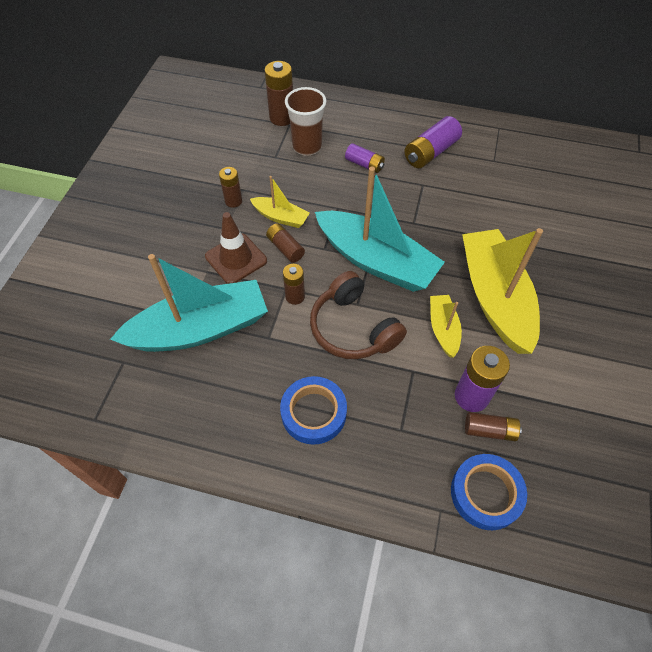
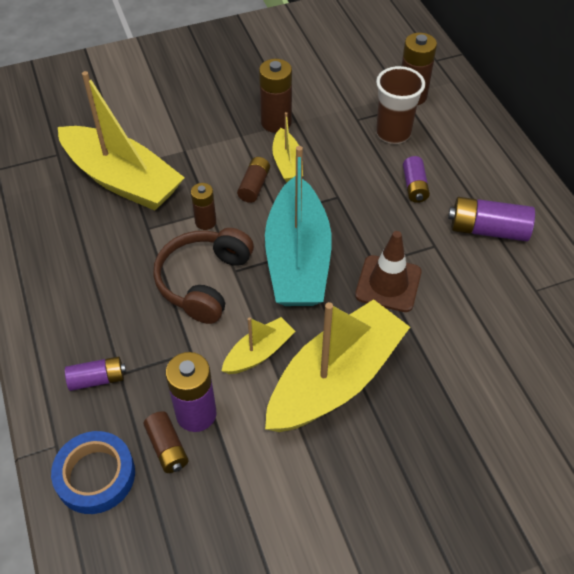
camera: 55 degrees right, 5 degrees down
turquoise boat [110,254,268,352] -> yellow boat [58,71,185,211]
brown traffic cone [205,212,267,284] -> brown traffic cone moved to [355,231,422,312]
brown battery [219,167,242,208] -> brown battery [259,59,292,133], size x1.60
blue tape [280,376,347,445] -> none
none -> purple battery [65,356,126,391]

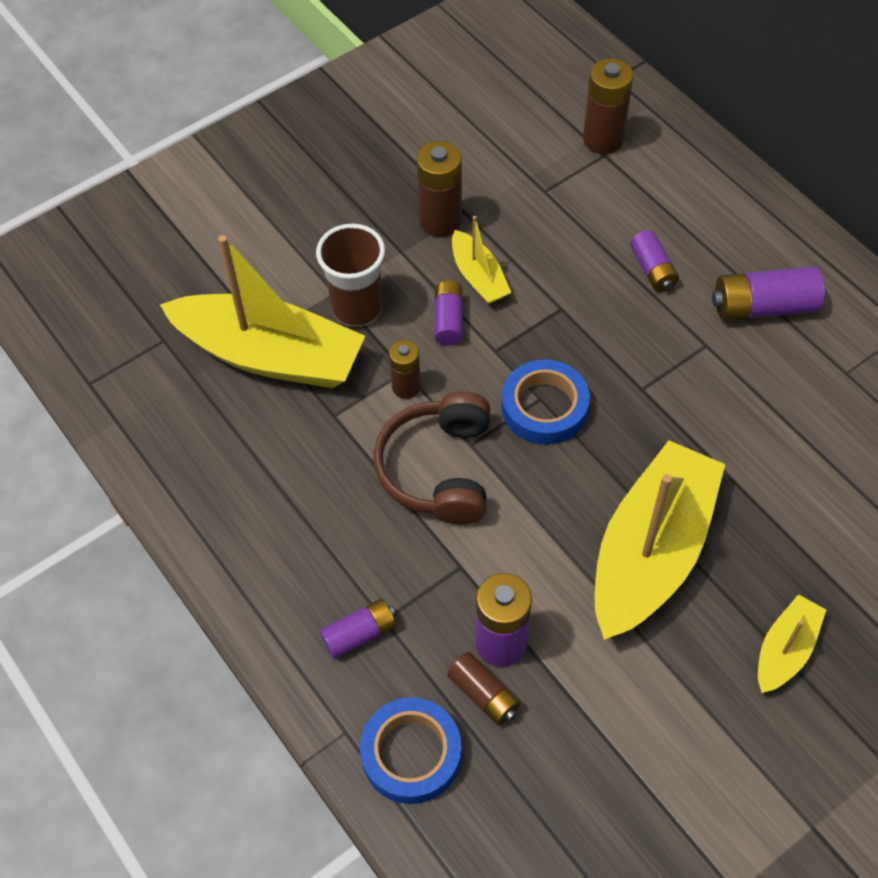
camera: 15 degrees left, 5 degrees up
yellow boat [222,317,296,374] -> yellow boat moved to [758,594,826,693]
brown battery [237,157,270,203] -> purple battery [435,280,463,346]
turquoise boat [265,146,332,306] -> blue tape [502,360,590,445]
brown traffic cone [355,231,422,312] -> none
brown cup [376,66,425,144] -> brown cup moved to [316,224,385,327]

